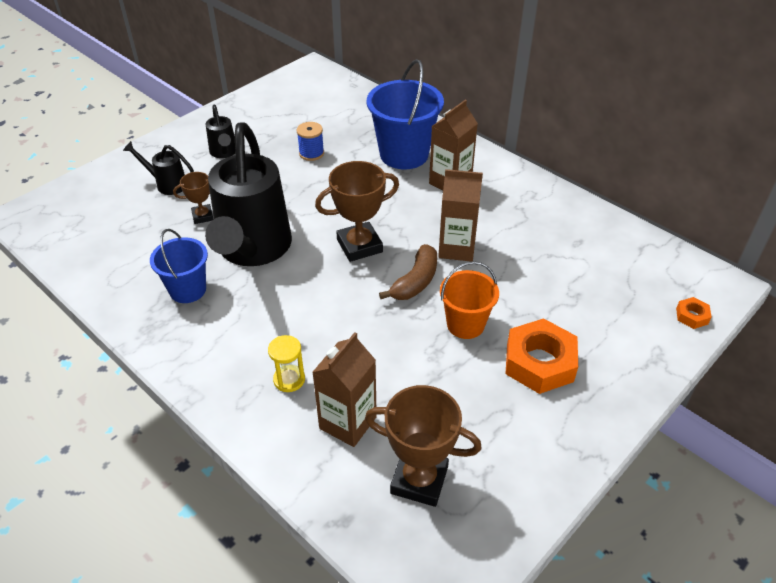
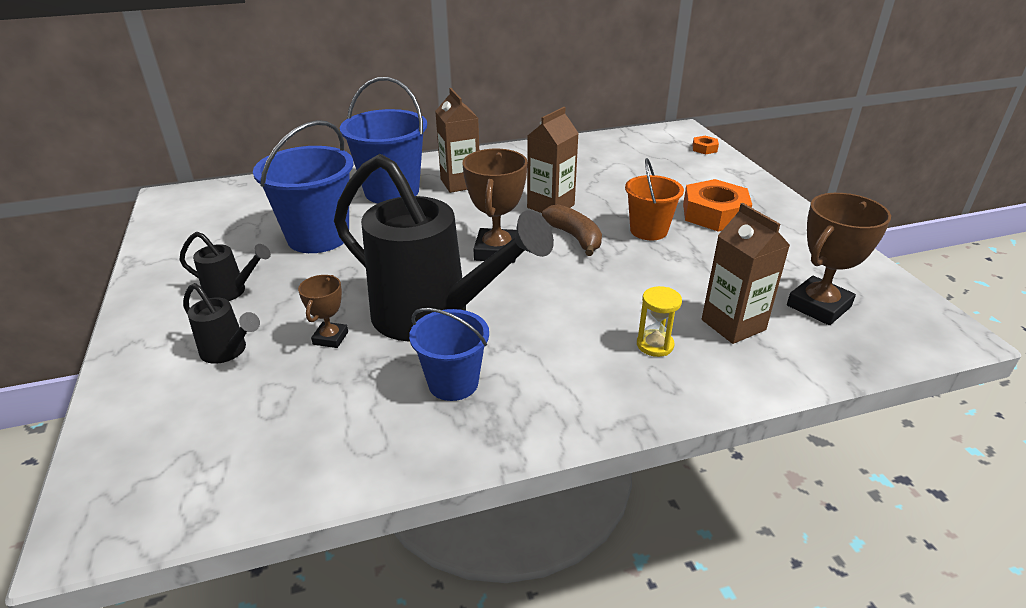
camera: 60 degrees left, 10 degrees down
black watering can [123,141,194,195] -> black watering can turned 105 degrees counterclockwise [183,283,260,364]
blue spool [297,122,324,161] -> blue bucket [253,120,354,253]

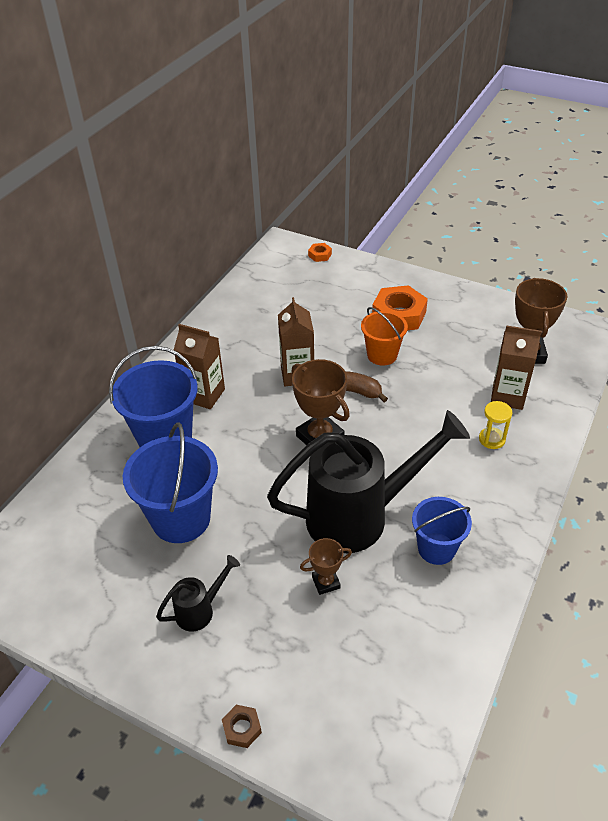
camera: 45 degrees left, 10 degrees up
black watering can [183,283,260,364] -> none
brown trophy [298,275,348,348] -> brown trophy turned 75 degrees counterclockwise [300,538,352,595]
none -> brown nut [222,705,262,748]

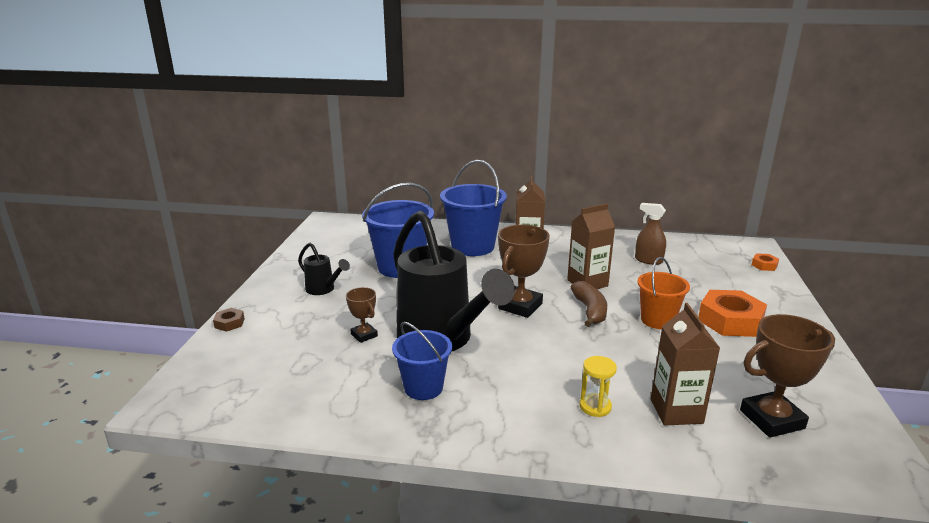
camera: 70 degrees right, 20 degrees down
none -> brown spray bottle [635,203,666,265]

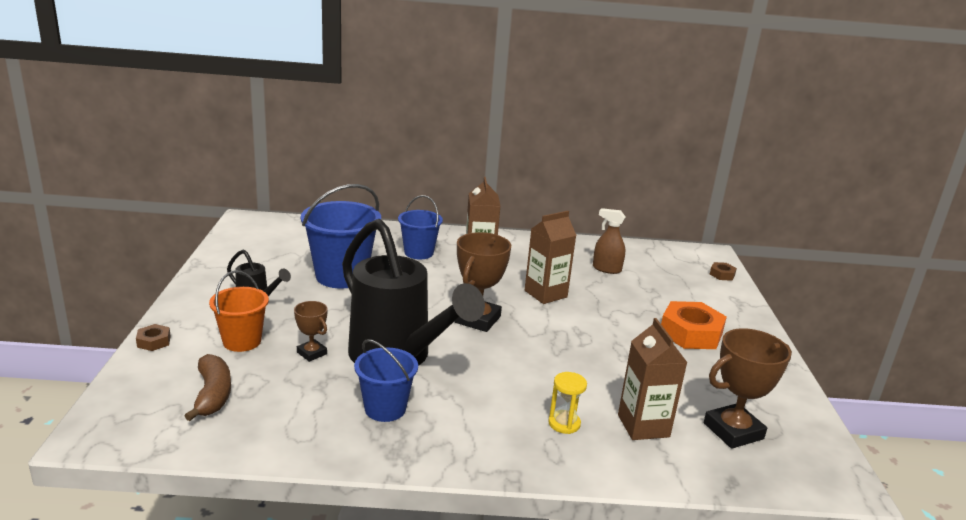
camera: 10 degrees left, 0 degrees up
blue bucket [440,160,507,256] -> blue bucket [398,195,443,259], size x0.62
brown banana [571,281,607,327] -> brown banana moved to [185,354,231,421]
orange bucket [637,257,690,329] -> orange bucket moved to [209,271,269,352]
orange nut [752,253,779,271] -> brown nut [710,262,737,281]

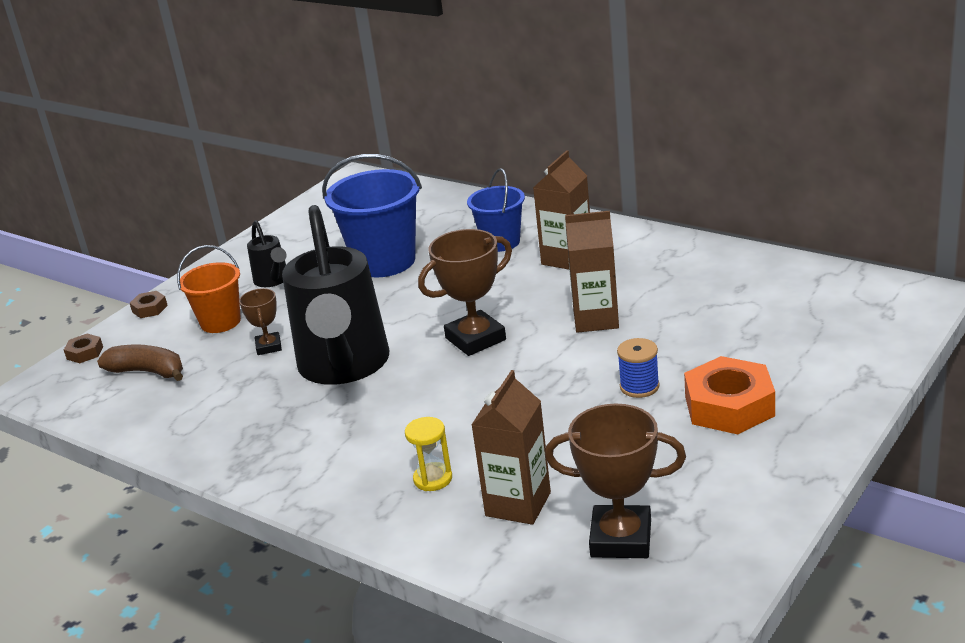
camera: 40 degrees right, 5 degrees up
brown banana [185,354,231,421] -> brown banana turned 90 degrees counterclockwise [97,344,183,381]
blue bucket [354,339,418,422] -> none
brown spray bottle [593,208,625,274] -> none
brown nut [710,262,737,281] -> brown nut moved to [64,334,103,363]
none -> blue spool [617,338,660,398]

